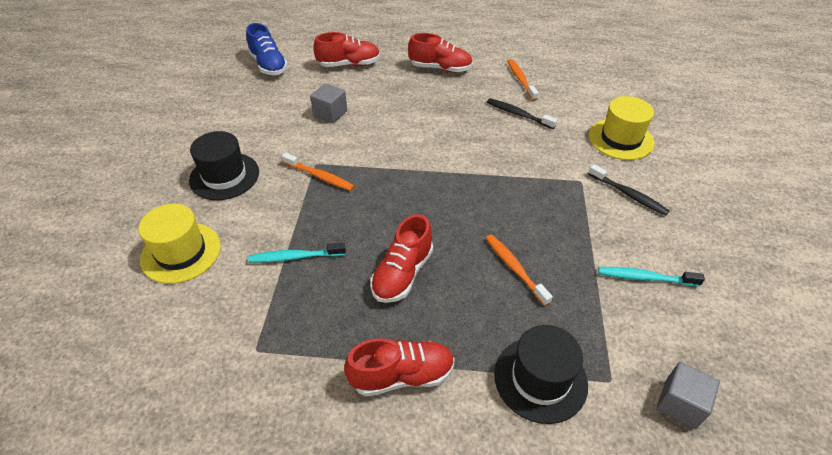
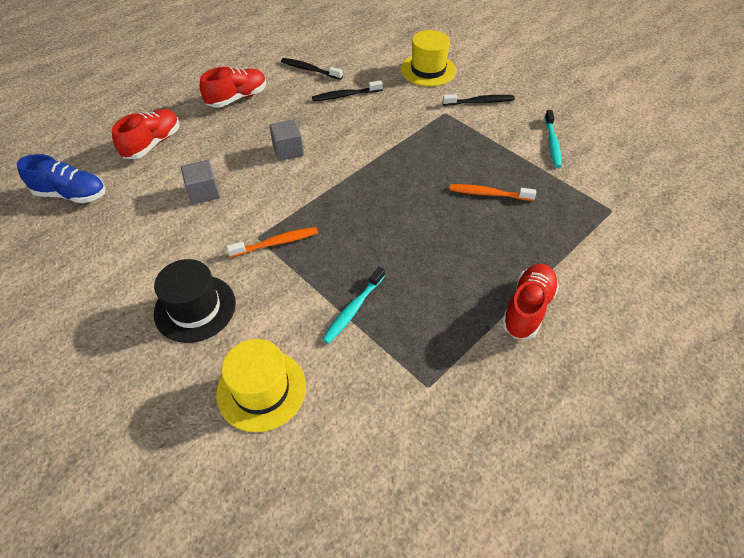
camera: 50 degrees left, 5 degrees up
red shoe [370,214,433,303] -> none
black hat [494,325,588,424] -> none
orange toothbrush [507,59,539,101] -> black toothbrush [281,58,343,80]
turquoise toothbrush [598,267,705,287] -> turquoise toothbrush turned 45 degrees counterclockwise [545,110,562,168]
grey cube [656,362,720,429] -> grey cube moved to [269,119,304,161]

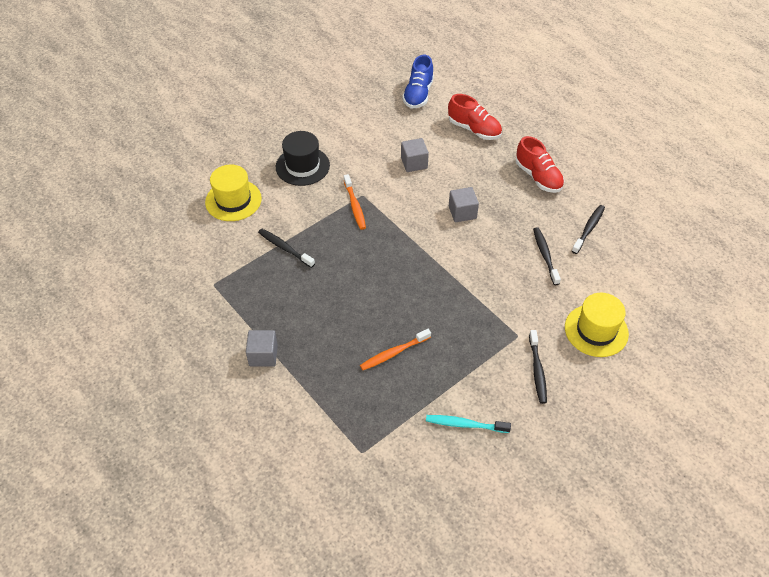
camera: 95 degrees right, 0 degrees up
turquoise toothbrush [322,266,385,344] -> black toothbrush [258,229,315,268]
orange toothbrush [449,184,536,201] -> orange toothbrush turned 135 degrees counterclockwise [360,329,431,370]
red shoe [502,264,559,339] -> grey cube [246,330,278,367]

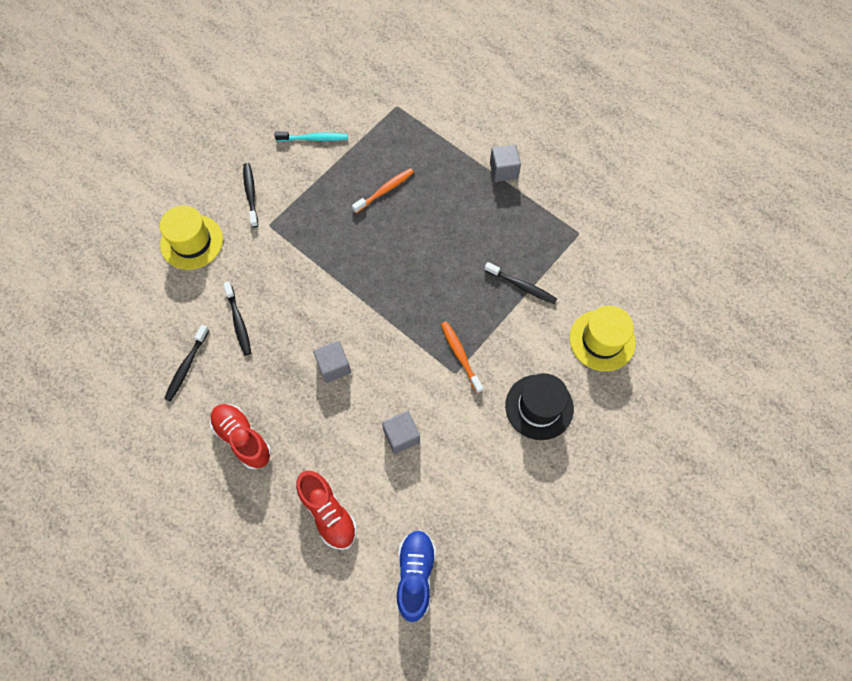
camera: 170 degrees right, 15 degrees up
red shoe [448,94,502,140] -> red shoe turned 150 degrees counterclockwise [296,471,357,550]

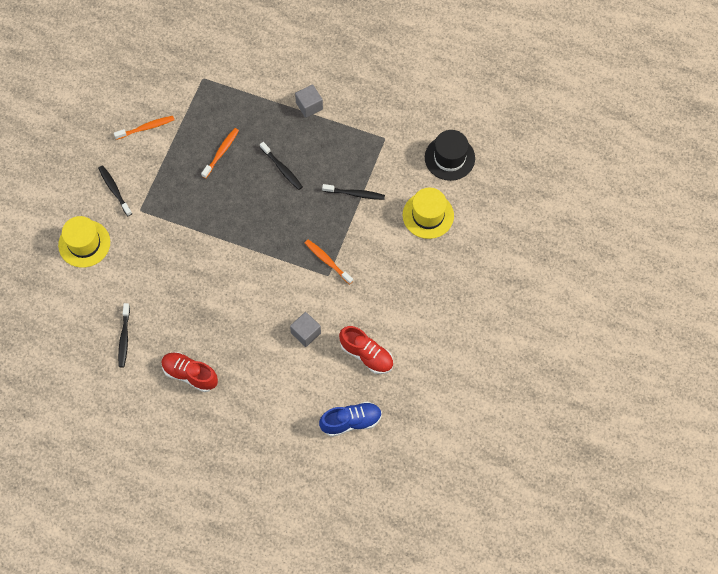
camera: 20 degrees left, 0 degrees up
black toothbrush [223,281,251,356] -> black toothbrush moved to [260,142,303,190]
turquoise toothbrush [275,131,348,142] -> orange toothbrush [114,116,175,140]
red shoe [296,471,357,550] -> red shoe moved to [339,326,393,374]
grey cube [313,341,351,383] -> none
blue shoe [397,530,436,622] -> blue shoe turned 90 degrees clockwise [319,402,382,437]
black hat [505,373,574,440] -> black hat moved to [425,130,475,181]

